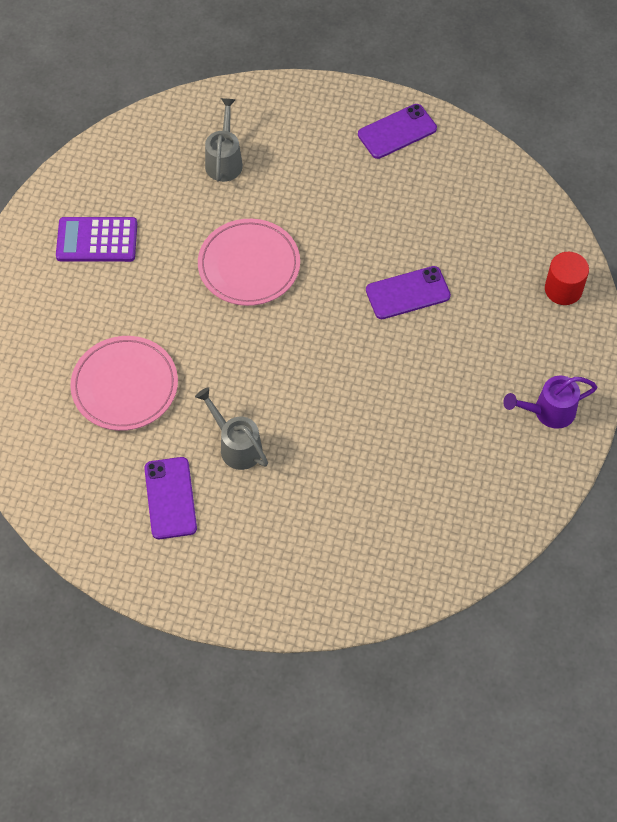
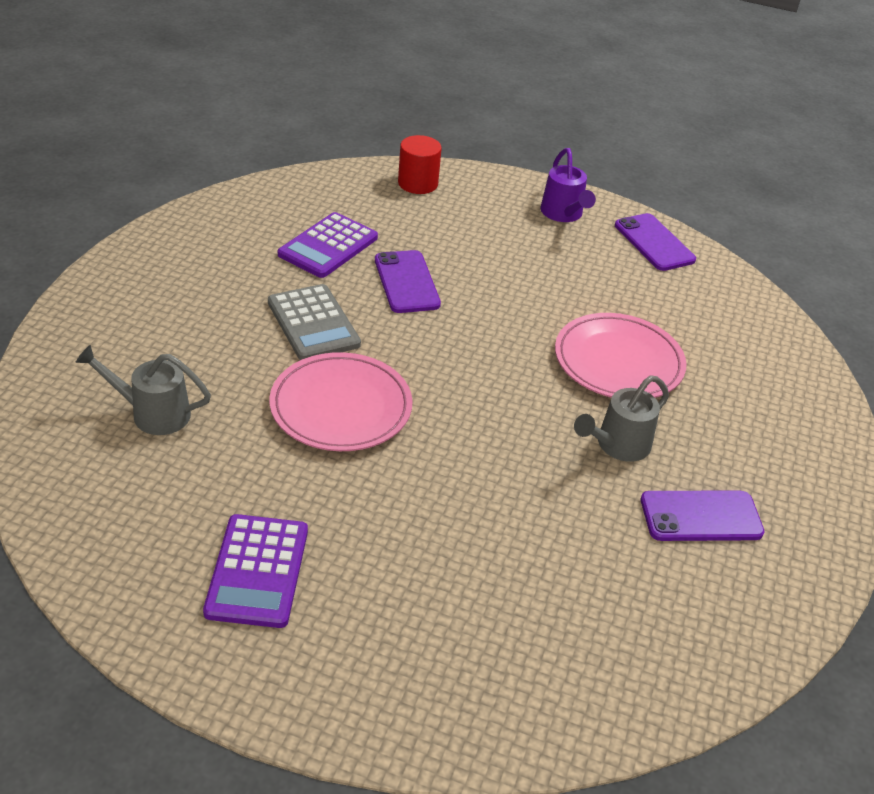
camera: 90 degrees left, 20 degrees down
pink plate [70,336,178,431] -> pink plate moved to [555,313,687,398]
purple phone [358,104,437,159] -> purple phone moved to [615,213,696,271]
none -> grey calculator [268,284,361,360]
none -> purple calculator [278,212,378,278]

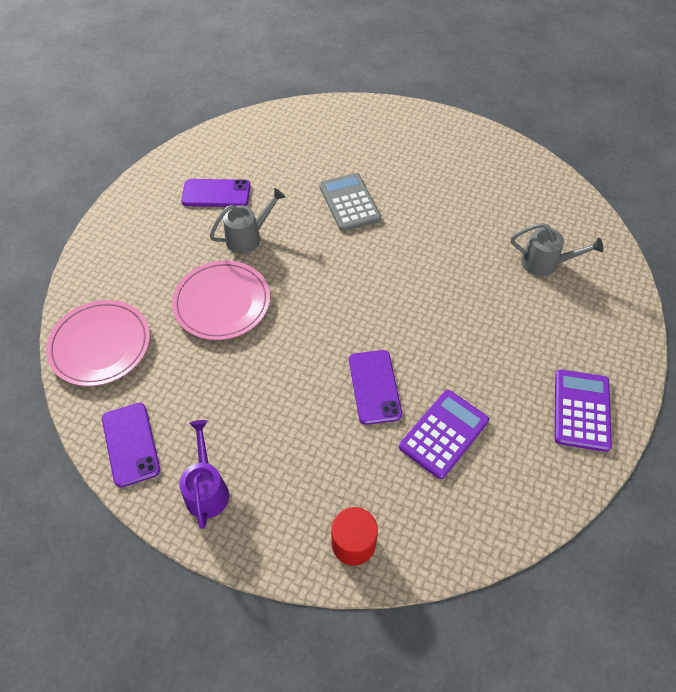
camera: 170 degrees left, 15 degrees up
purple calculator [203,514,308,628] -> purple calculator moved to [555,370,612,452]
grey calculator [268,284,361,360] -> grey calculator moved to [319,173,381,231]
pink plate [270,352,413,451] -> pink plate moved to [46,300,150,386]

